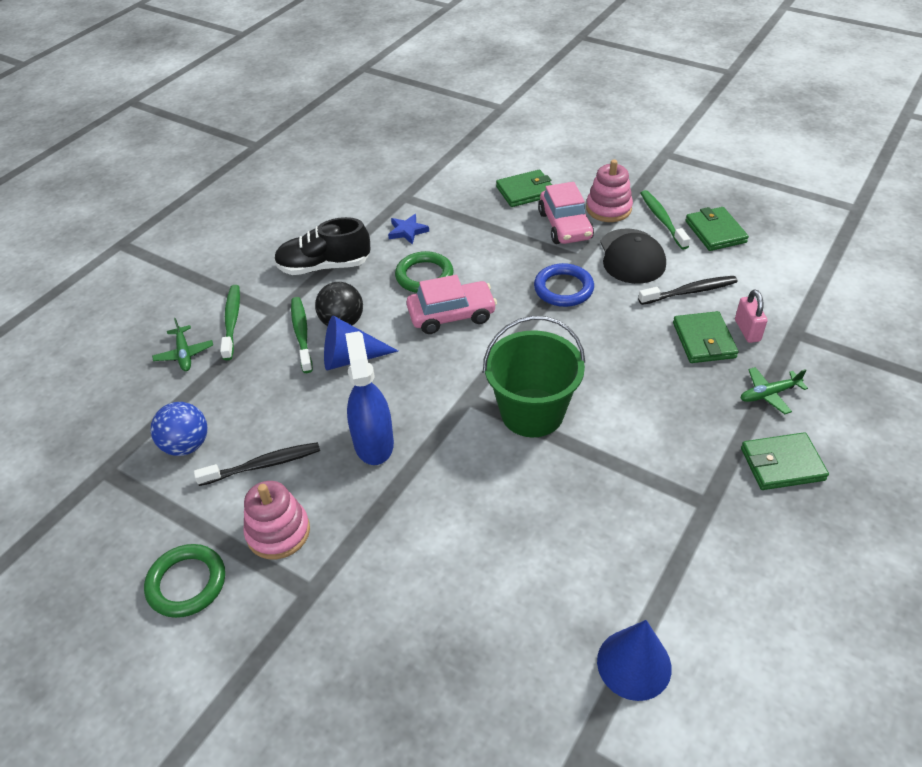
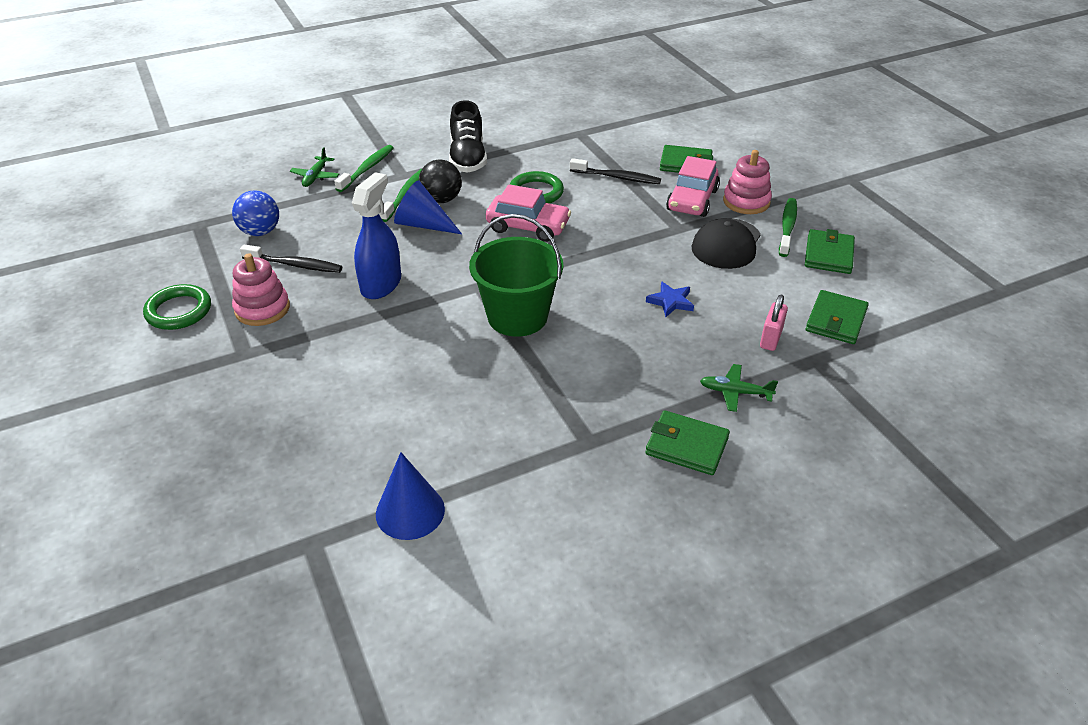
camera: 30 degrees right, 5 degrees down
black shoe [274,217,370,275] -> black shoe turned 120 degrees counterclockwise [449,100,487,173]
blue star [388,214,429,244] -> blue star moved to [646,282,694,317]
blue ring [534,263,594,307] -> none
black toothbrush [638,276,738,305] -> black toothbrush moved to [570,158,661,184]
green wallet [673,311,738,363] -> green wallet moved to [806,290,869,344]

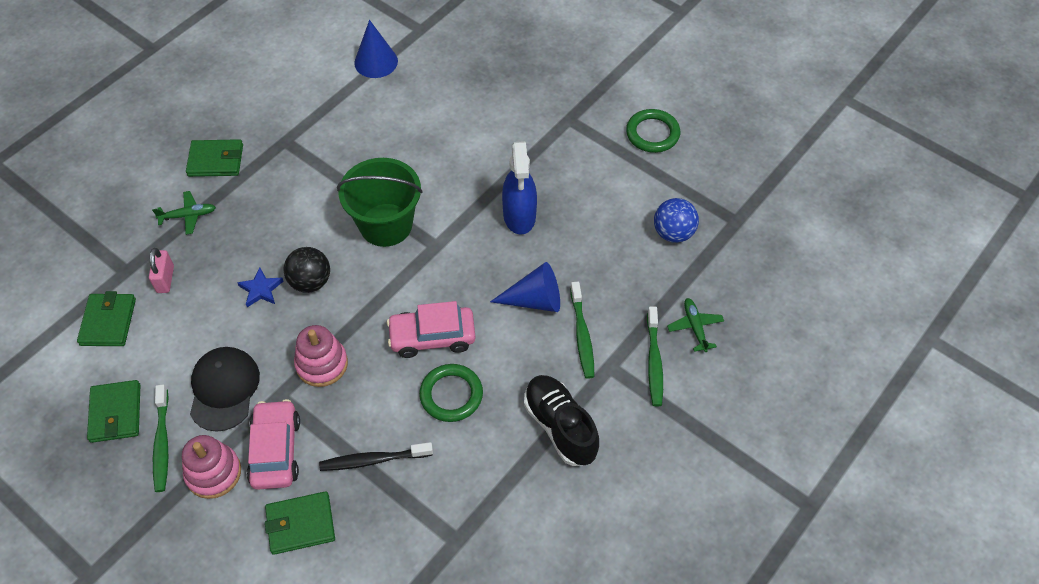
camera: 155 degrees right, 15 degrees up
pink stacking toy [232,253,290,326] -> pink stacking toy moved to [294,325,348,387]
black toothbrush [240,245,342,273] -> none
black ball [419,159,462,203] -> black ball moved to [283,247,330,293]

